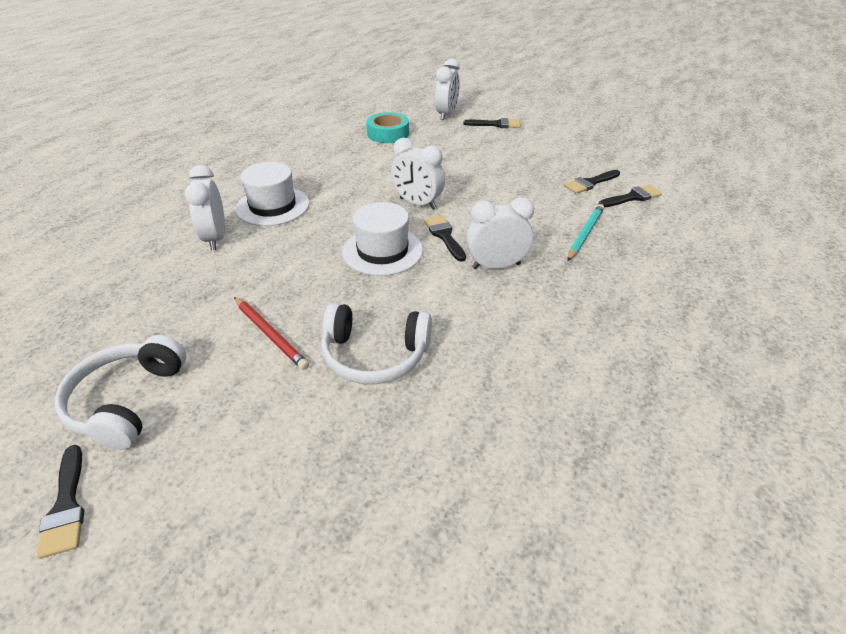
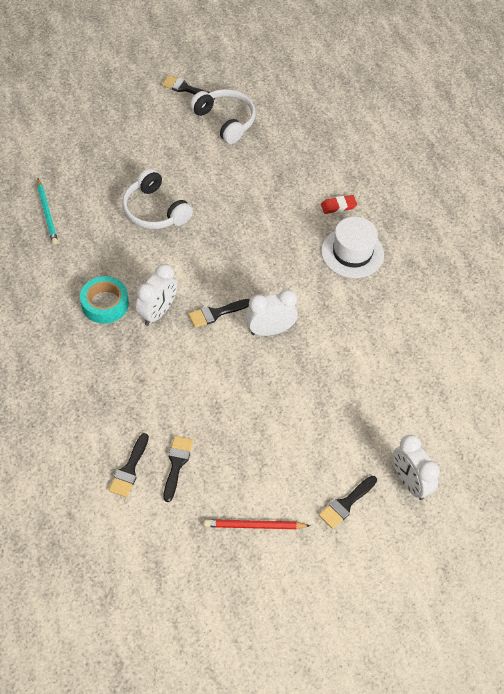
camera: 130 degrees right, 15 degrees up
white clock [185,165,225,250] -> red eraser [321,195,357,214]
red pencil [234,297,309,370] -> red pencil moved to [204,519,310,529]
white headphones [321,303,432,384] -> white headphones turned 90 degrees counterclockwise [122,168,193,229]
white hat [342,202,423,276] -> none
turquoise tape [366,112,409,143] -> turquoise tape moved to [80,276,129,324]
black brush [424,215,466,262] -> black brush turned 135 degrees clockwise [188,299,250,328]
turquoise pencil [567,204,604,261] -> turquoise pencil moved to [37,179,58,245]

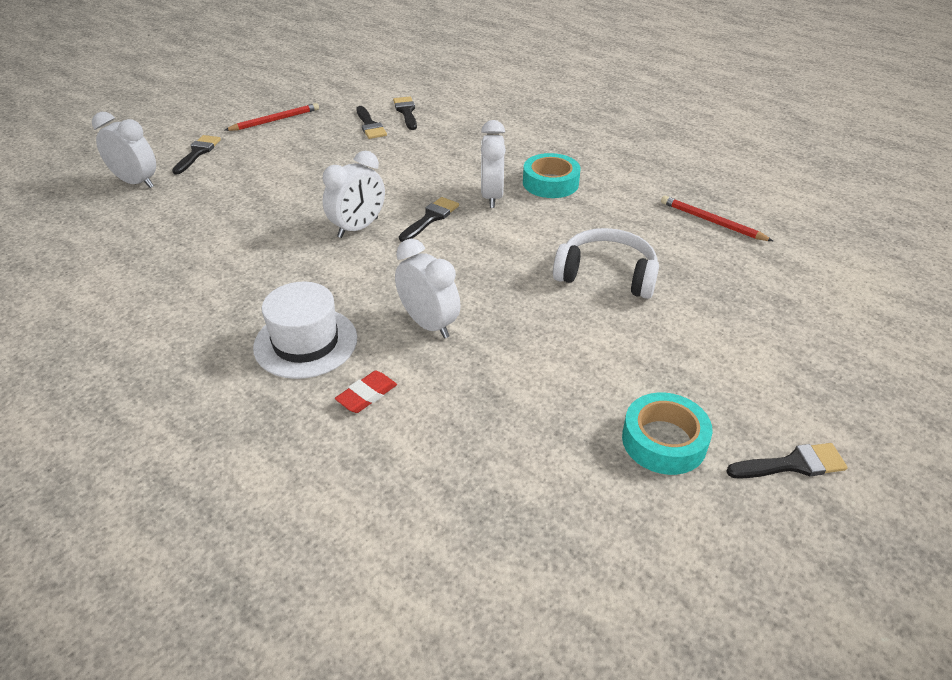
camera: 150 degrees right, 15 degrees down
turquoise pencil [37,179,58,245] -> red pencil [661,196,773,241]
white headphones [190,89,256,144] -> turquoise tape [622,393,713,475]
none -> white clock [395,239,461,339]

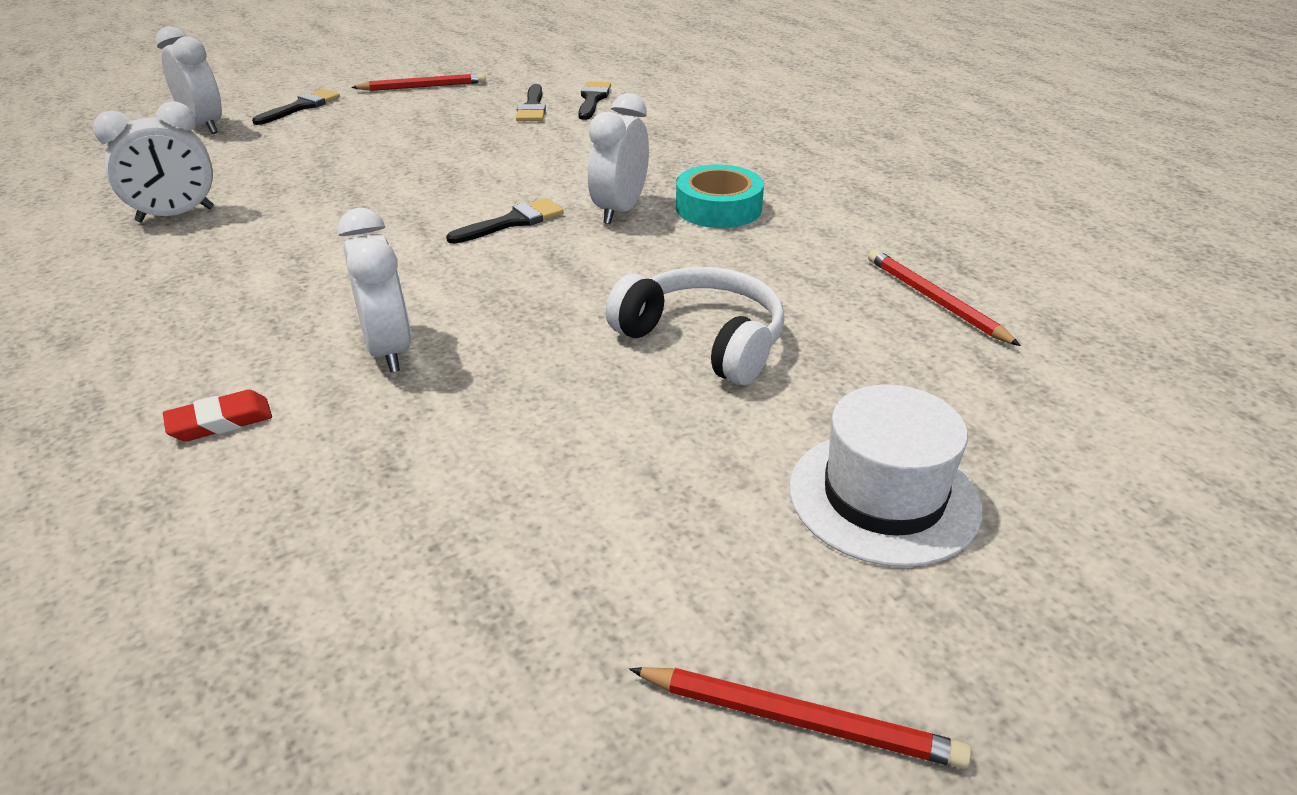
camera: 20 degrees right, 5 degrees down
white hat [253,282,357,379] -> white hat moved to [789,384,982,567]
white clock [323,151,385,238] -> white clock moved to [93,101,214,222]
turquoise tape [622,393,713,475] -> none
black brush [726,443,848,479] -> red pencil [629,667,971,769]

